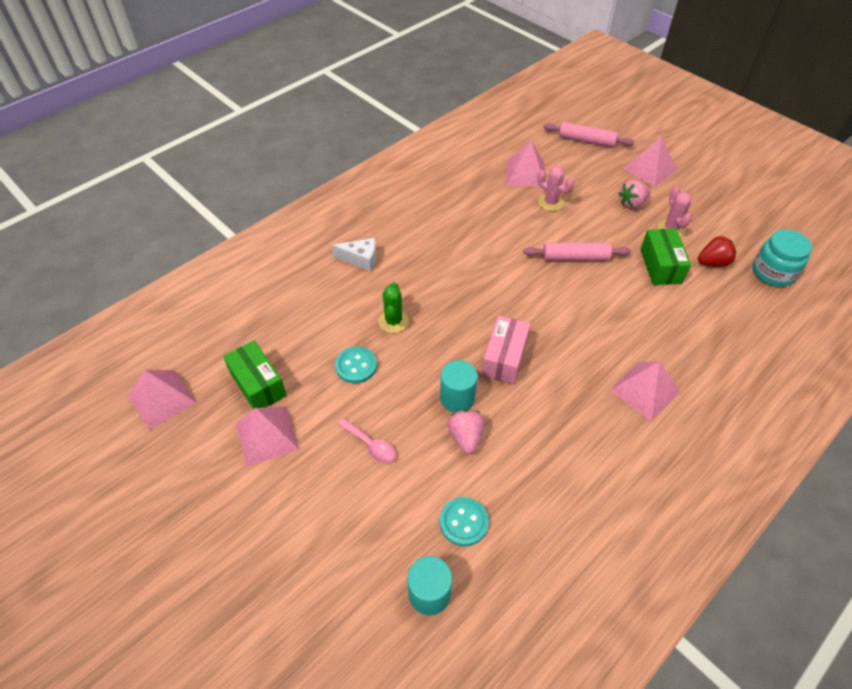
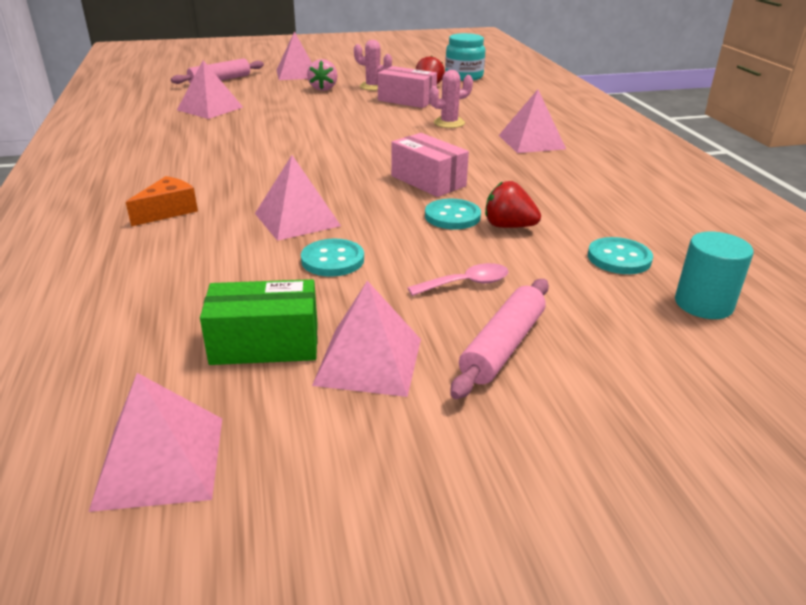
camera: 60 degrees left, 20 degrees down
white cheese [332,238,376,271] -> orange cheese [126,176,198,227]
green cactus [379,282,409,333] -> pink pyramid [255,155,341,241]
turquoise cylinder [440,360,477,413] -> turquoise button [425,199,481,229]
pink strawberry [447,410,485,454] -> red strawberry [485,181,541,228]
pink rolling pin [523,242,631,260] -> pink rolling pin moved to [450,279,549,399]
pink cactus [537,166,574,211] -> pink cactus moved to [429,70,473,128]
green box [640,229,691,285] -> pink box [378,66,437,108]

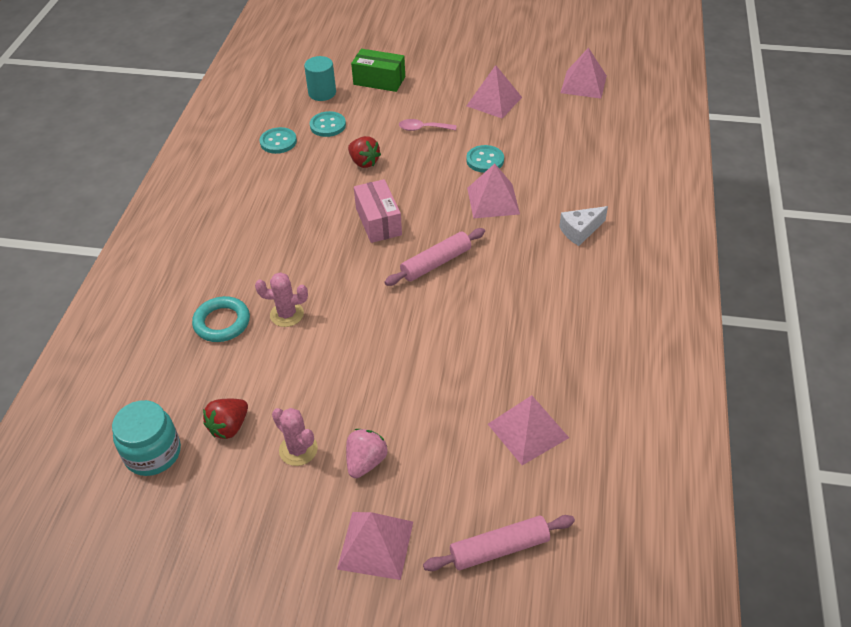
camera: 155 degrees left, 15 degrees up
orange cheese [126,176,198,227] -> white cheese [559,206,608,246]
green box [200,279,318,365] -> green box moved to [351,49,405,92]
pink box [378,66,437,108] -> none
turquoise button [425,199,481,229] -> turquoise button moved to [260,127,297,154]
pink rolling pin [450,279,549,399] -> pink rolling pin moved to [384,228,485,286]
pink pyramid [499,89,566,153] -> none
none -> turquoise ring [192,296,250,342]

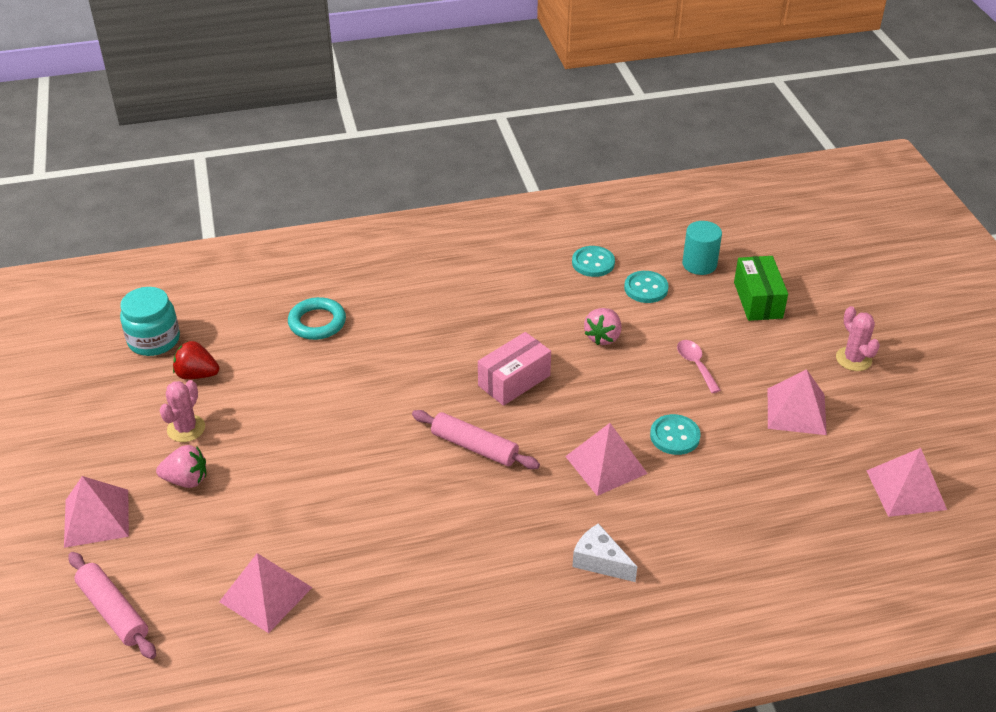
camera: 65 degrees right, 5 degrees down
pink cactus [255,272,308,327] -> pink cactus moved to [836,306,880,371]
red strawberry [348,136,381,168] -> pink strawberry [584,308,621,345]

